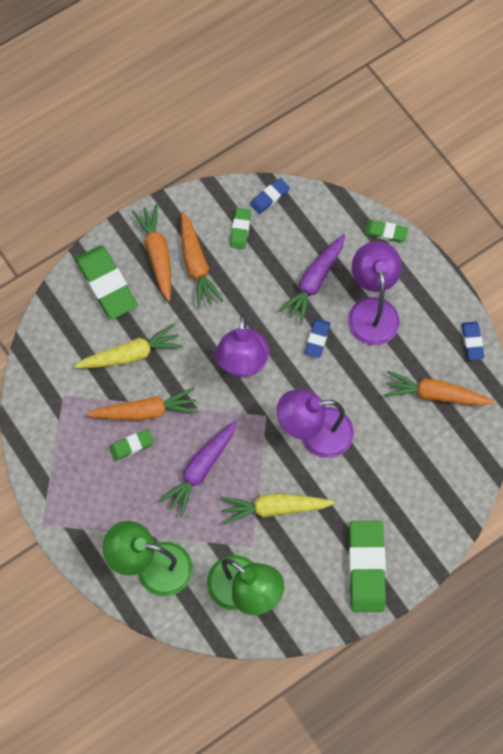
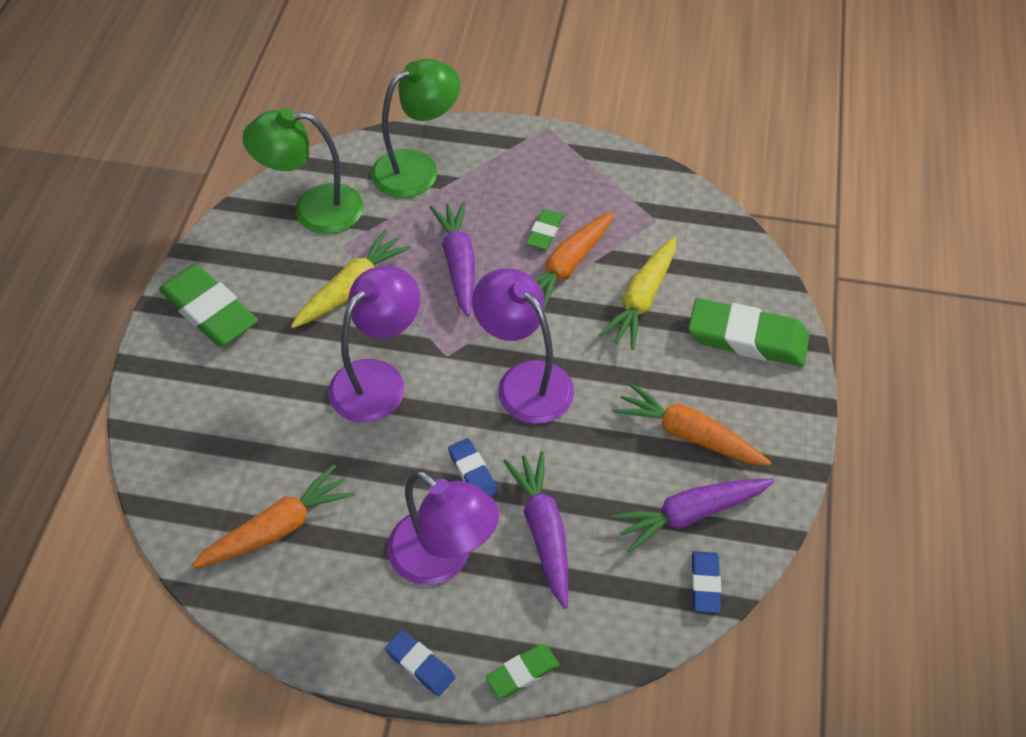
camera: 135 degrees right, 15 degrees down
orange carrot [132,204,171,302] -> none
green eraser [230,208,251,249] -> purple carrot [612,479,774,553]
blue eraser [462,321,484,360] -> blue eraser moved to [385,630,455,696]

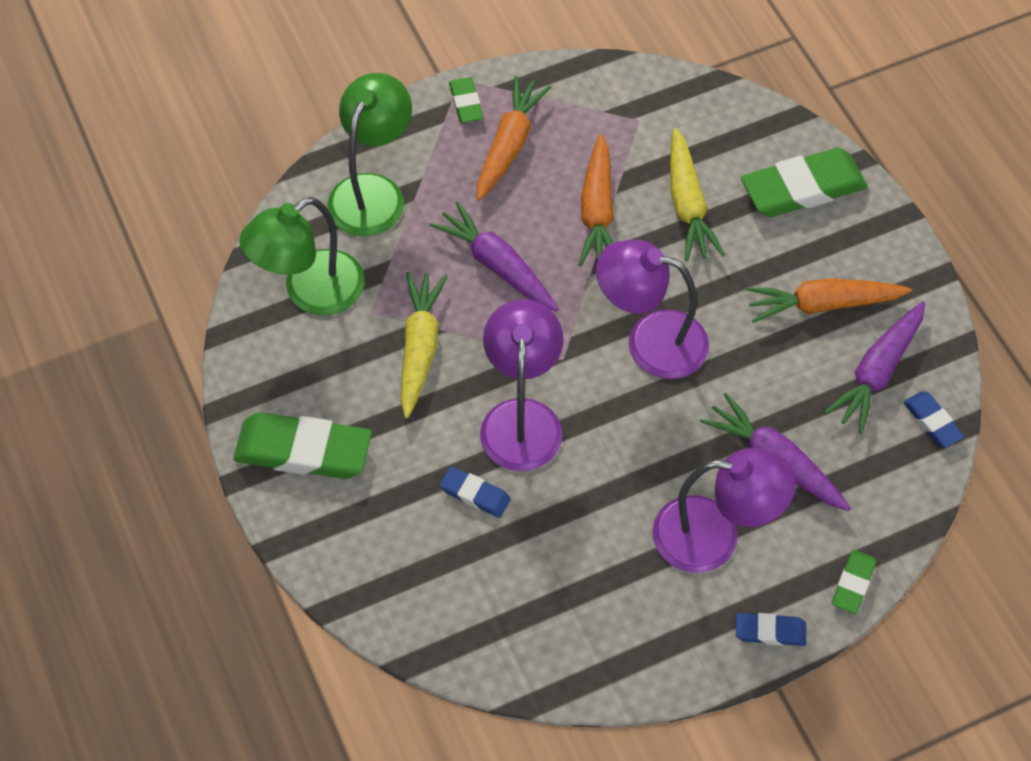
camera: 35 degrees left, 5 degrees up
orange carrot [191,465,355,569] -> orange carrot moved to [477,76,551,201]
blue eraser [448,438,498,496] -> blue eraser moved to [440,466,511,518]
green eraser [526,209,564,250] -> green eraser moved to [449,77,484,123]

